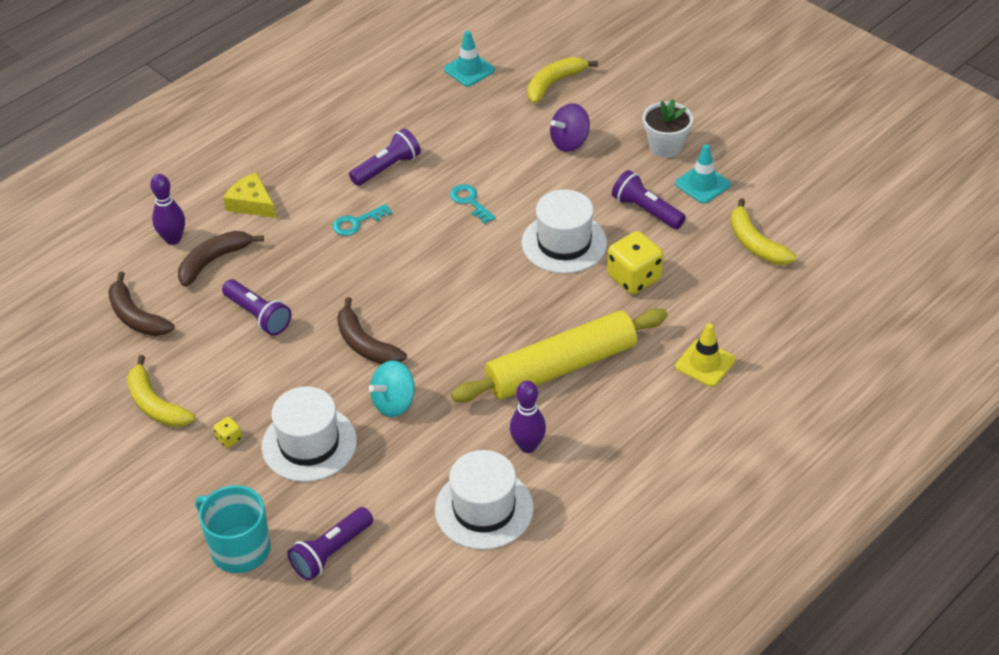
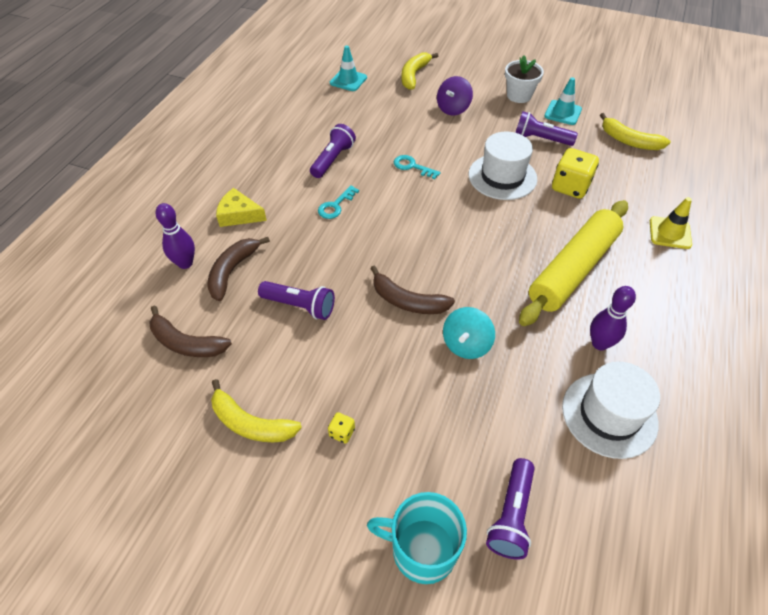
camera: 25 degrees left, 5 degrees up
white hat [262,386,357,482] -> none

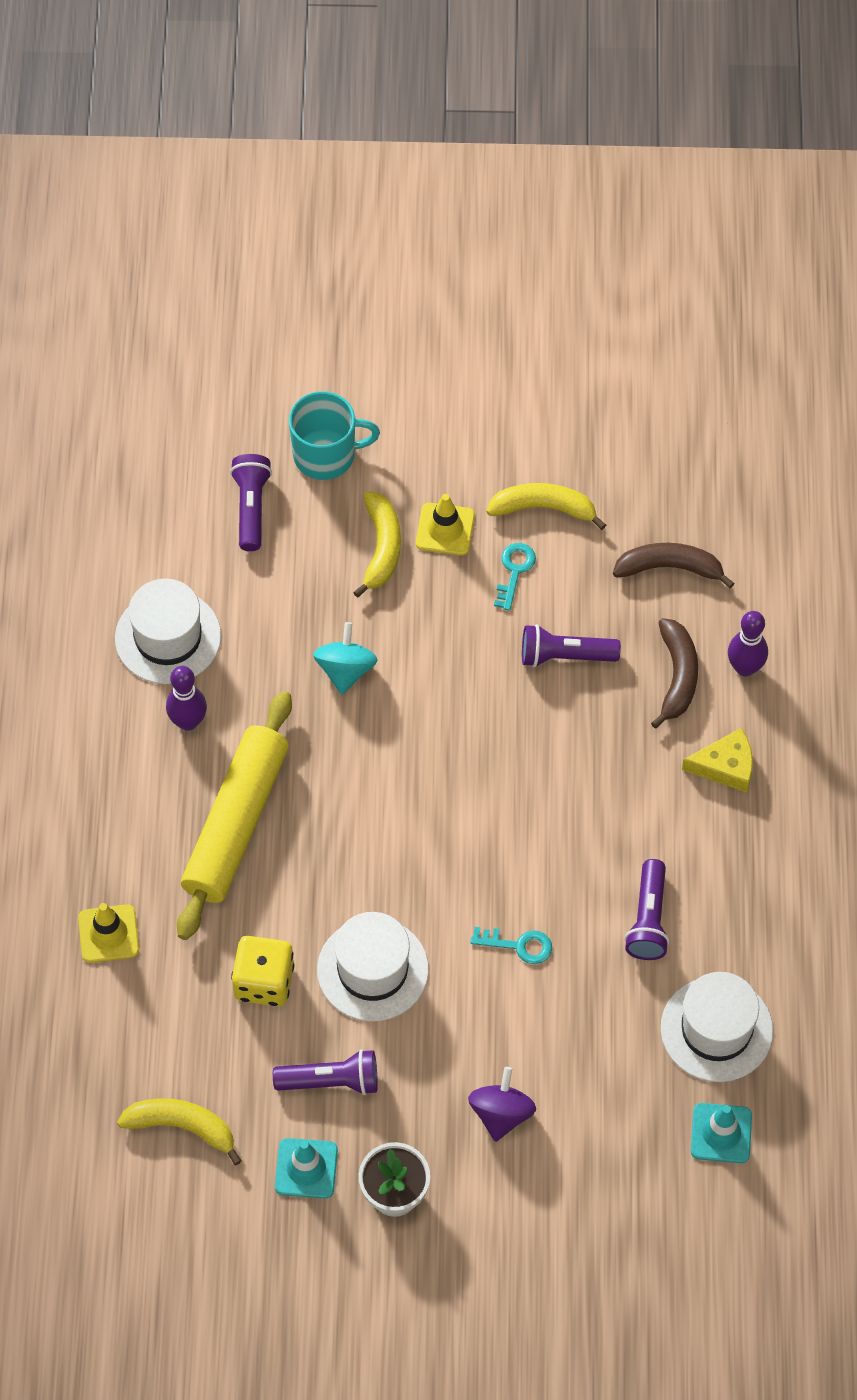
camera: 160 degrees right, 10 degrees up
turquoise key [318,185,359,219] -> turquoise key moved to [494,543,536,611]
yellow dice [328,412,355,444] -> yellow traffic cone [416,494,475,555]
brown banana [370,265,455,314] -> none
yellow banana [402,53,438,90] -> yellow banana moved to [353,491,401,598]
none -> white hat [661,972,773,1082]

